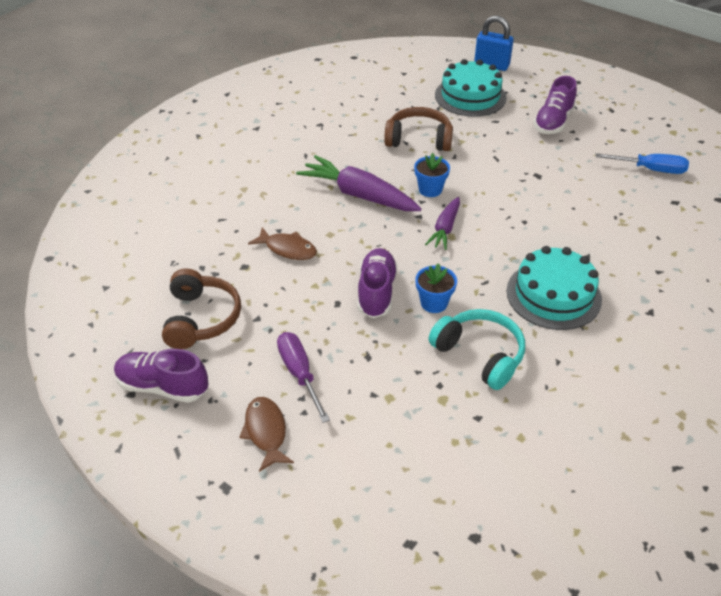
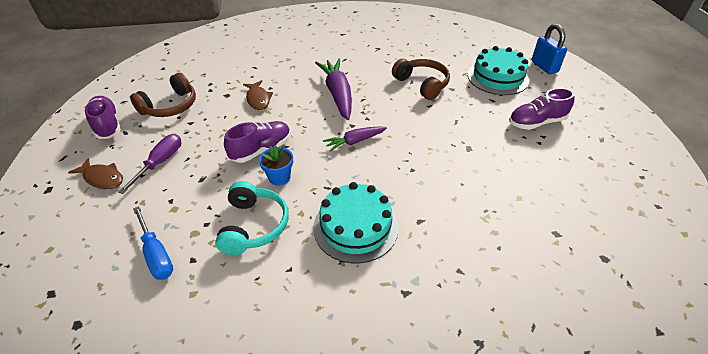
camera: 45 degrees right, 0 degrees up
brown fish [239,397,294,472] -> brown fish turned 90 degrees clockwise [68,158,123,189]
blue flower pot [414,153,450,197] -> none
blue screwdriver [596,153,689,174] -> blue screwdriver moved to [133,206,173,280]

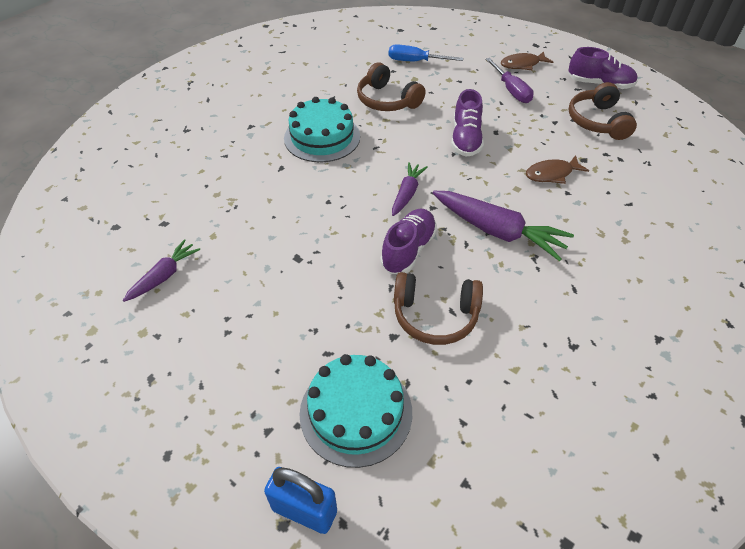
camera: 135 degrees right, 5 degrees up
turquoise headphones [215,181,289,255] -> brown headphones [357,63,426,111]
brown fish [243,80,273,110] -> brown fish turned 45 degrees counterclockwise [526,155,589,184]
blue flower pot [259,145,293,186] -> none
purple shoe [509,88,575,130] -> purple shoe moved to [380,209,437,274]
none -> purple carrot [123,239,200,302]

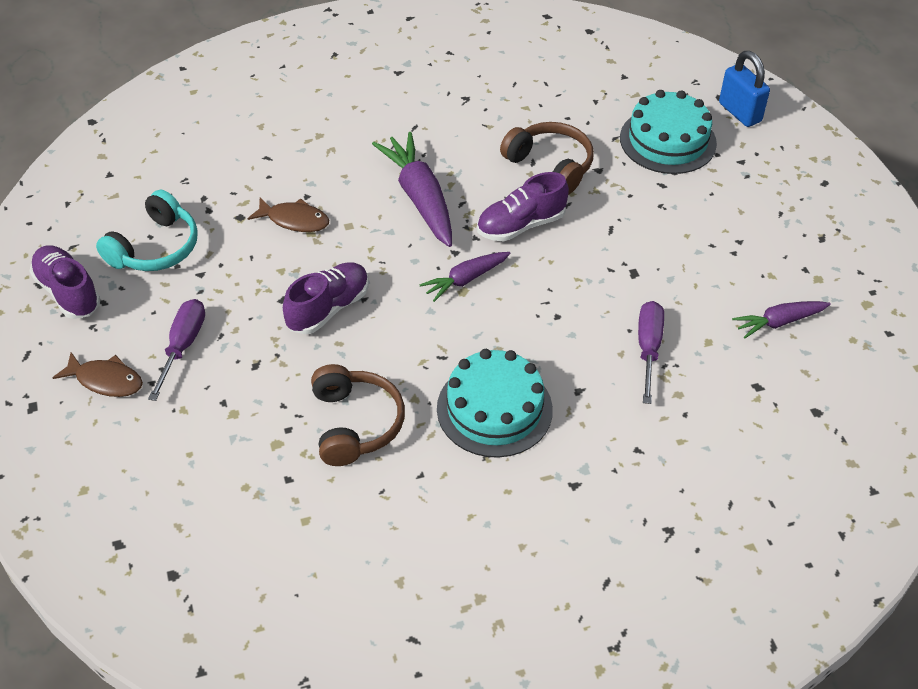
camera: 145 degrees left, 0 degrees up
blue screwdriver [389,44,463,61] -> none
brown headphones [568,82,637,140] -> turquoise headphones [96,190,198,271]
none -> purple screwdriver [638,301,664,404]

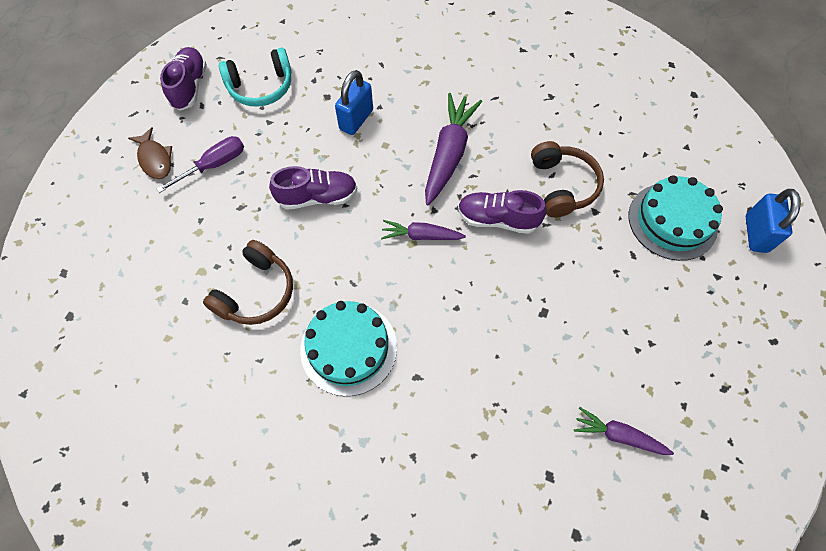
camera: 40 degrees right, 15 degrees up
brown fish [248,197,329,232] -> blue padlock [335,70,373,135]
purple screwdriver [638,301,664,404] -> none

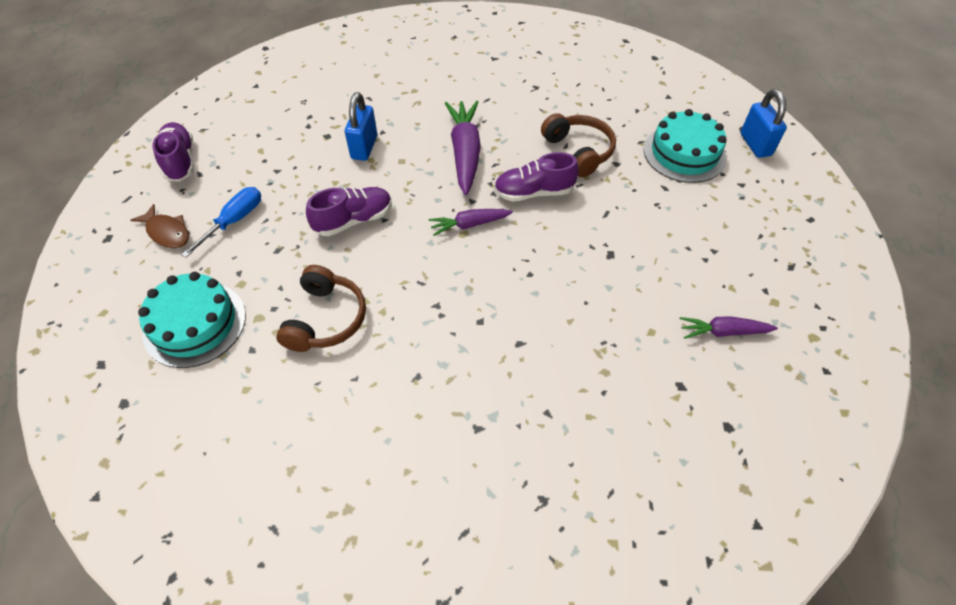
camera: 20 degrees left, 10 degrees down
purple screwdriver [156,136,244,193] -> blue screwdriver [181,187,261,258]
turquoise headphones [219,47,292,107] -> none
turquoise cake [300,301,397,396] -> turquoise cake moved to [138,272,246,368]

